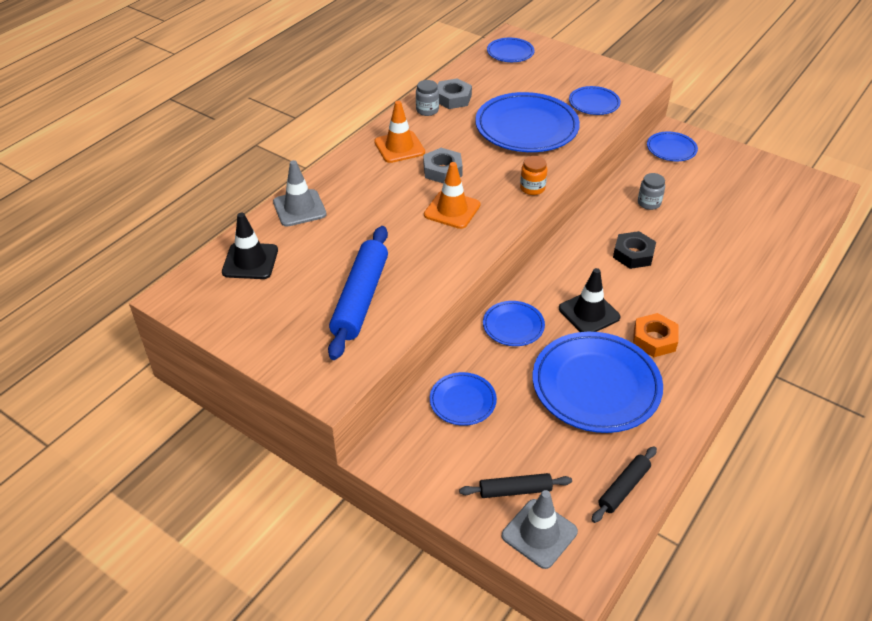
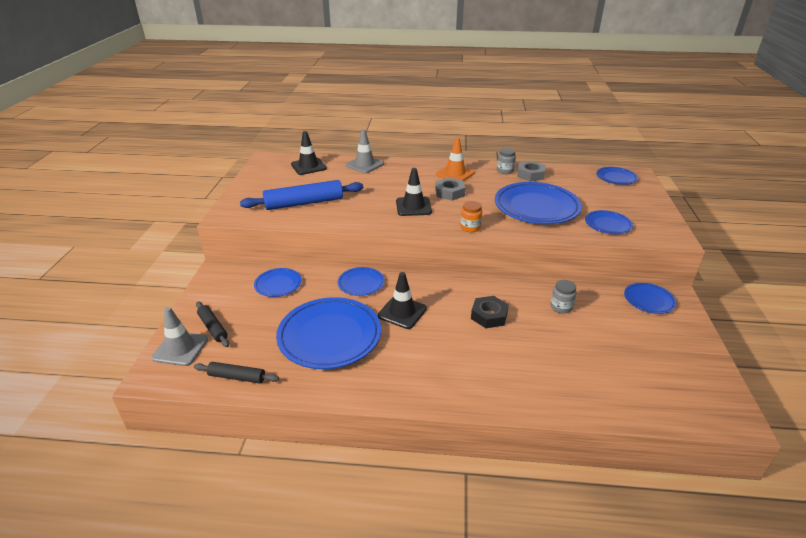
camera: 60 degrees right, 10 degrees down
orange traffic cone [424,162,481,229] -> black traffic cone [396,168,432,216]
orange nut [633,313,679,357] -> none

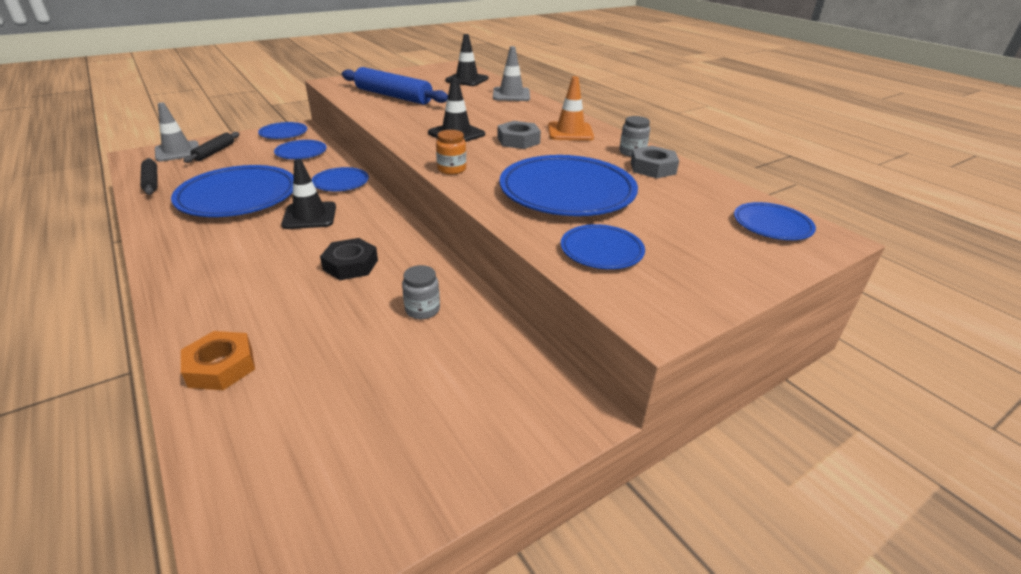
camera: 50 degrees right, 0 degrees up
blue plate [624,283,677,314] -> blue plate moved to [258,122,307,139]
none -> orange nut [181,331,255,390]

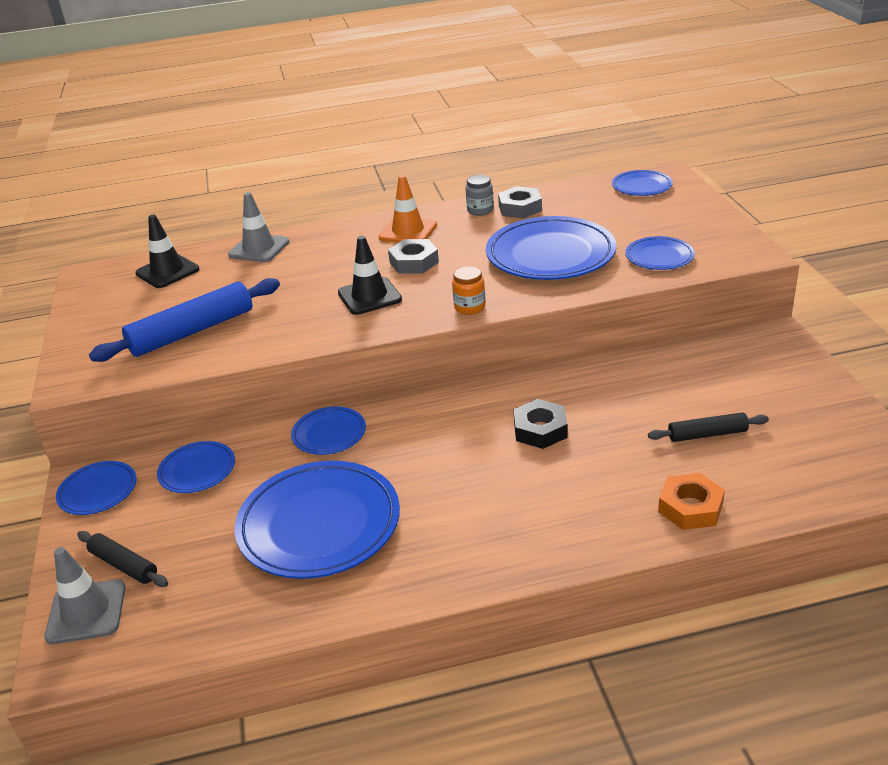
camera: 65 degrees left, 0 degrees up
black rolling pin [140,158,158,195] -> black rolling pin moved to [648,412,769,442]
black traffic cone [281,159,336,229] -> none
grey jar [402,265,440,319] -> none

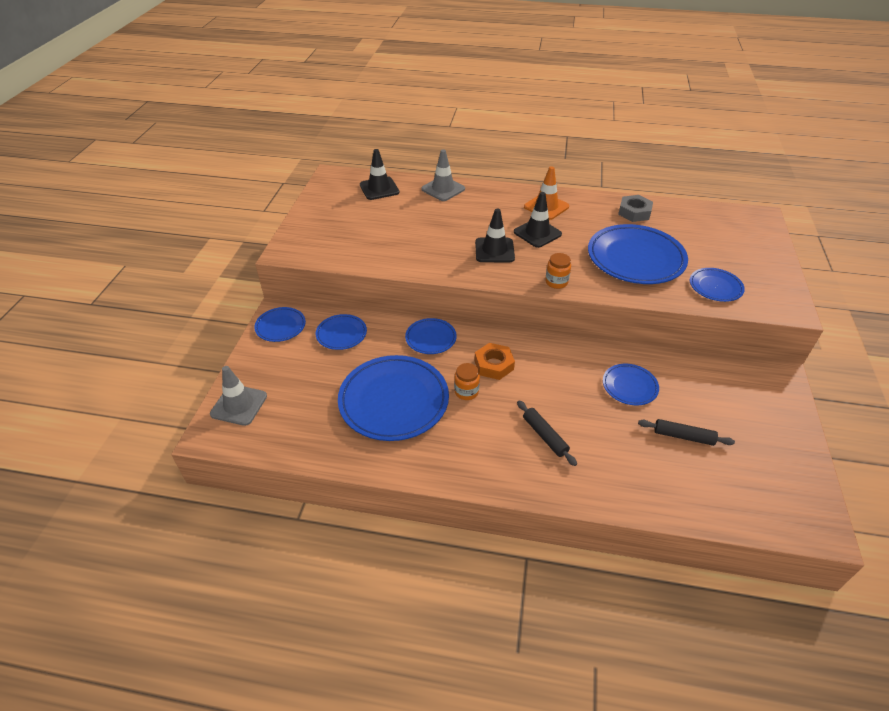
camera: 20 degrees right, 10 degrees up
black rolling pin [77,531,168,587] -> black rolling pin moved to [517,400,577,466]
blue rolling pin [89,278,280,362] -> none
grey nut [388,239,439,274] -> black traffic cone [514,192,562,248]
grey jar [466,175,494,216] -> none
black nut [514,399,568,449] -> none
blue plate [612,170,673,196] -> blue plate moved to [603,364,659,405]
orange nut [658,473,725,530] -> orange nut moved to [474,343,515,380]
none -> orange jar [454,363,480,400]

